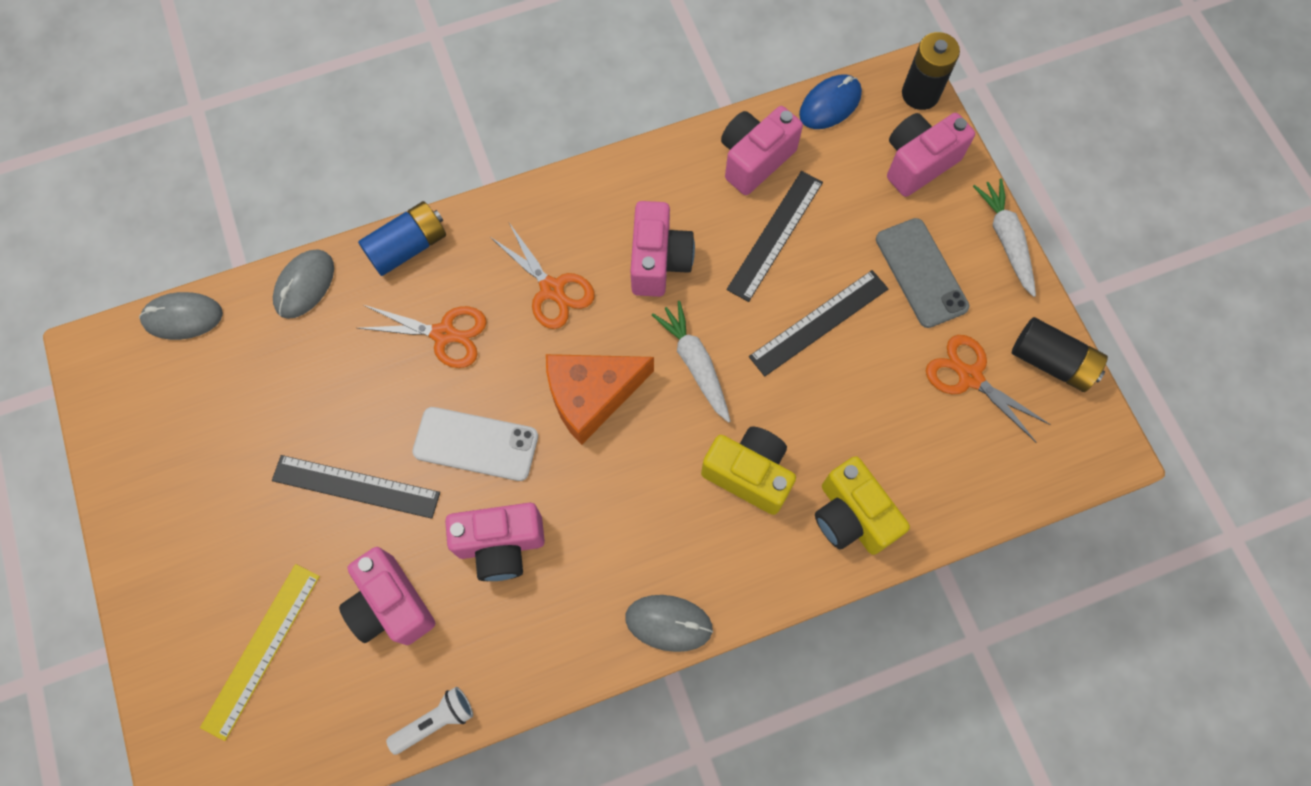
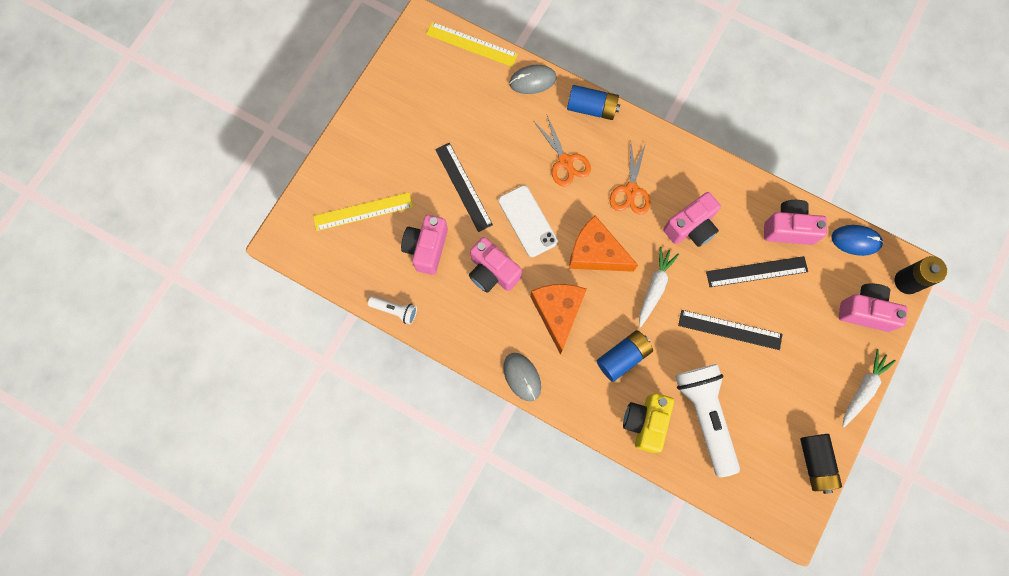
camera: 50 degrees right, 5 degrees up
grey mouse [139,292,223,340] -> yellow ruler [426,22,518,67]
yellow camera [701,426,796,515] -> blue battery [597,330,653,382]
grey phone [876,218,970,328] -> none
orange scissors [926,335,1051,443] -> none
none -> orange cheese [530,284,587,355]
none -> white flashlight [675,364,740,477]

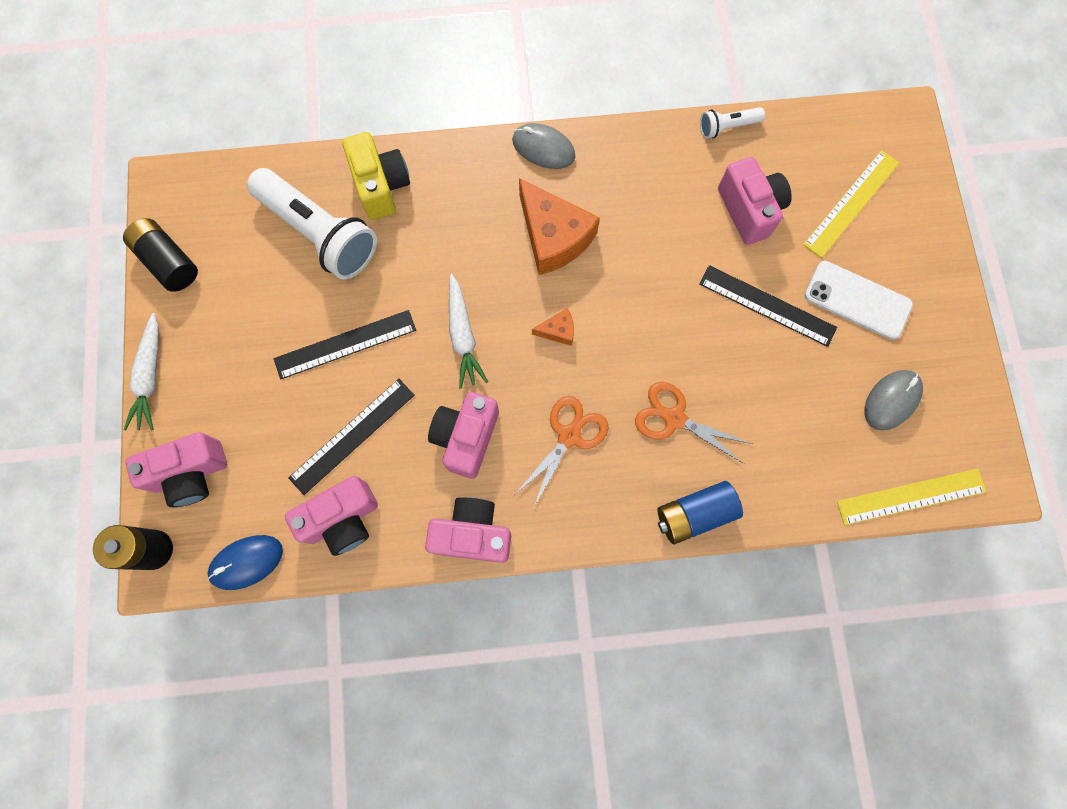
camera: 145 degrees right, 0 degrees up
pink camera [469,237,522,293] -> pink camera moved to [425,497,511,563]
white phone [498,185,558,257] -> white phone moved to [804,261,913,340]
grey mouse [509,65,556,94] -> grey mouse moved to [864,370,923,430]
orange cheese [569,215,638,272] -> orange cheese [532,308,574,346], size x0.46
blue battery [597,330,653,382] -> none
orange scissors [610,143,651,215] -> orange scissors turned 60 degrees clockwise [516,396,609,507]

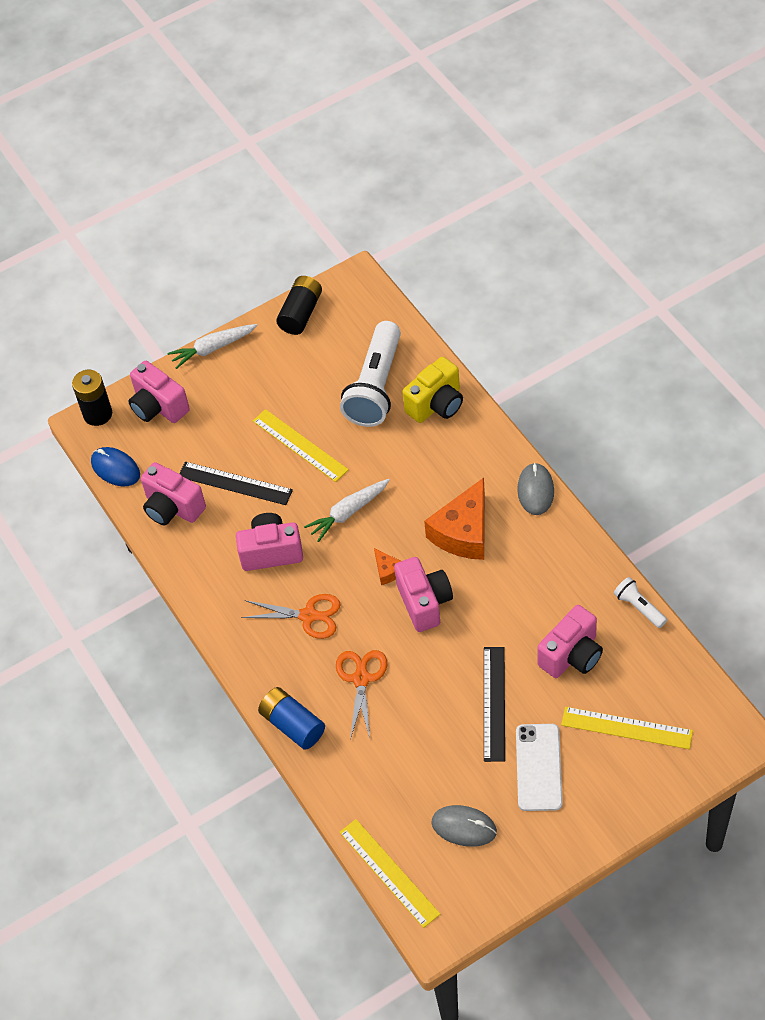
camera: 70 degrees right, 20 degrees down
black ruler [274,310,416,380] -> yellow ruler [253,409,349,482]
pink camera [425,497,511,563] -> pink camera moved to [394,557,453,632]

